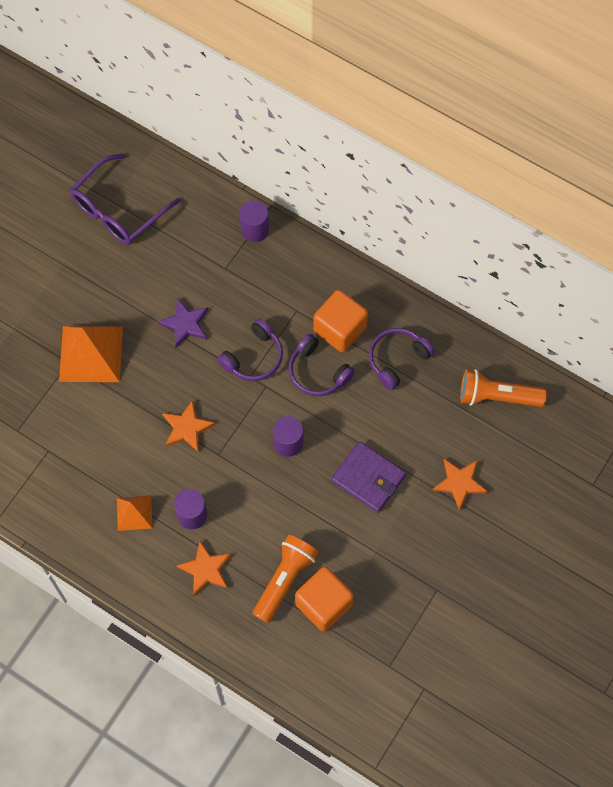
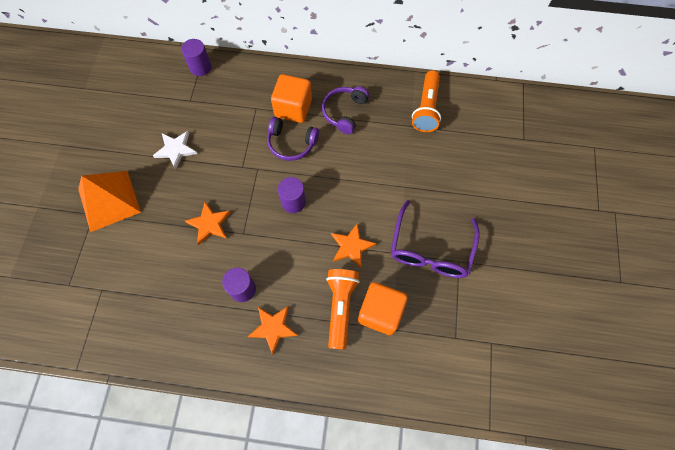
camera: 25 degrees left, 0 degrees up
purple glasses [70,153,181,245] -> purple glasses moved to [391,200,480,278]
orange pyramid [117,495,152,531] -> none
purple star [157,298,208,348] -> white star [153,131,197,169]
purple headphones [217,319,283,381] -> none
purple wallet [331,441,406,513] -> none
orange star [432,459,488,511] -> orange star moved to [331,223,376,268]
orange flashlight [460,369,547,407] -> orange flashlight turned 60 degrees counterclockwise [412,70,441,132]

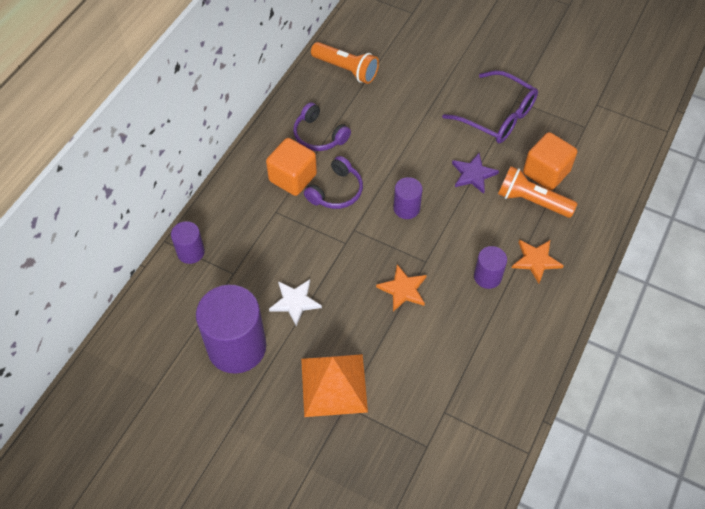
camera: 70 degrees left, 10 degrees down
orange star [331,223,376,268] -> purple star [452,153,499,194]
none -> purple cylinder [196,285,266,374]

